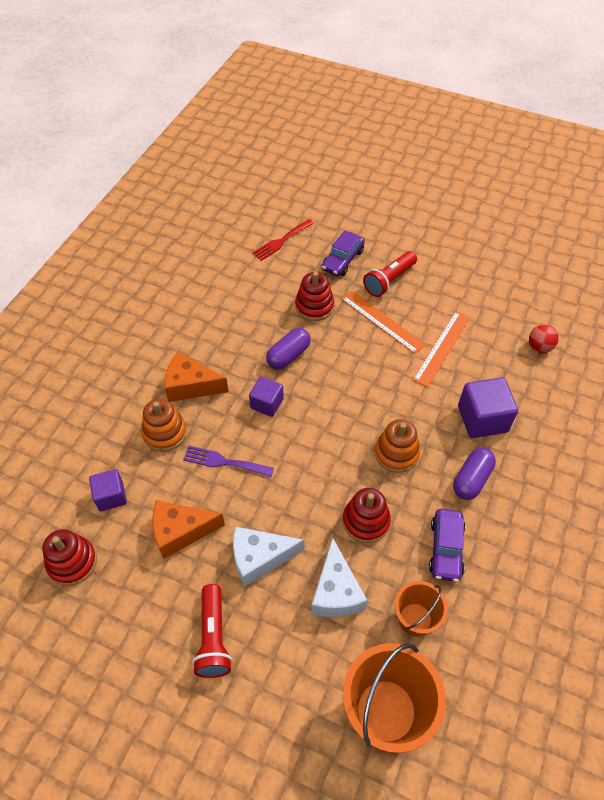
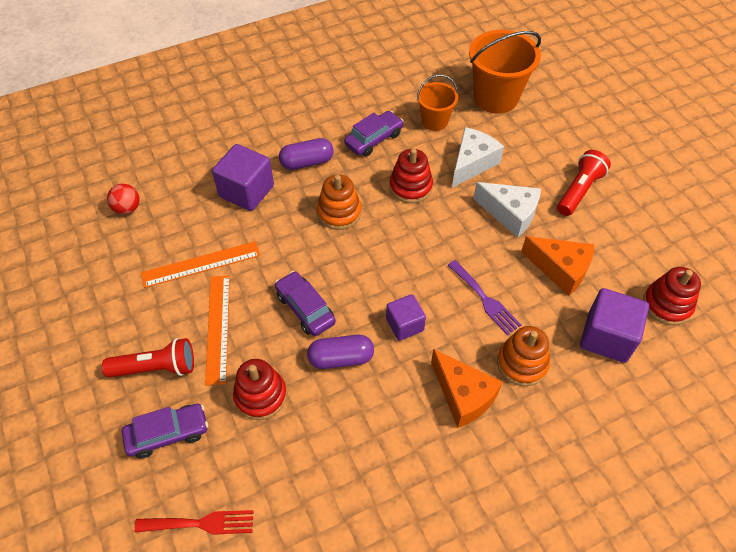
camera: 140 degrees left, 0 degrees up
purple cube [89,469,127,511] -> purple cube [580,288,649,363], size x1.59
none -> purple car [275,271,336,336]

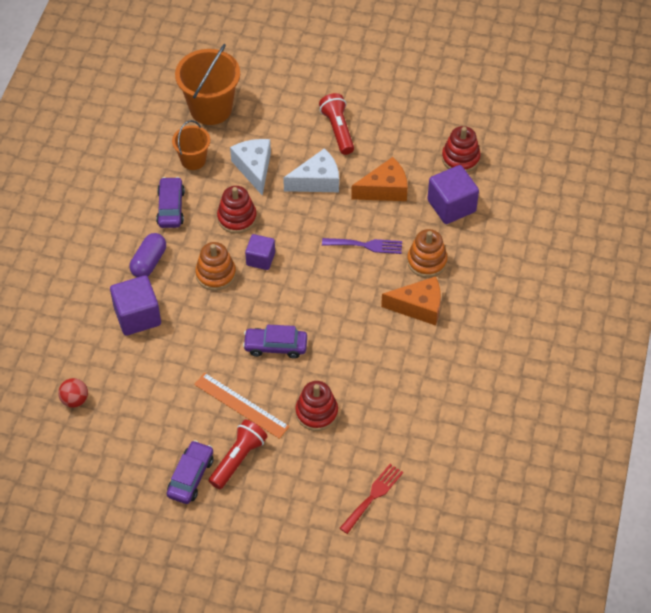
camera: 50 degrees left, 0 degrees up
purple car [122,404,208,459] -> purple car moved to [167,440,213,504]
orange ruler [141,241,260,288] -> none
purple capsule [307,335,374,369] -> none
purple cube [386,294,426,341] -> purple cube moved to [245,234,275,270]

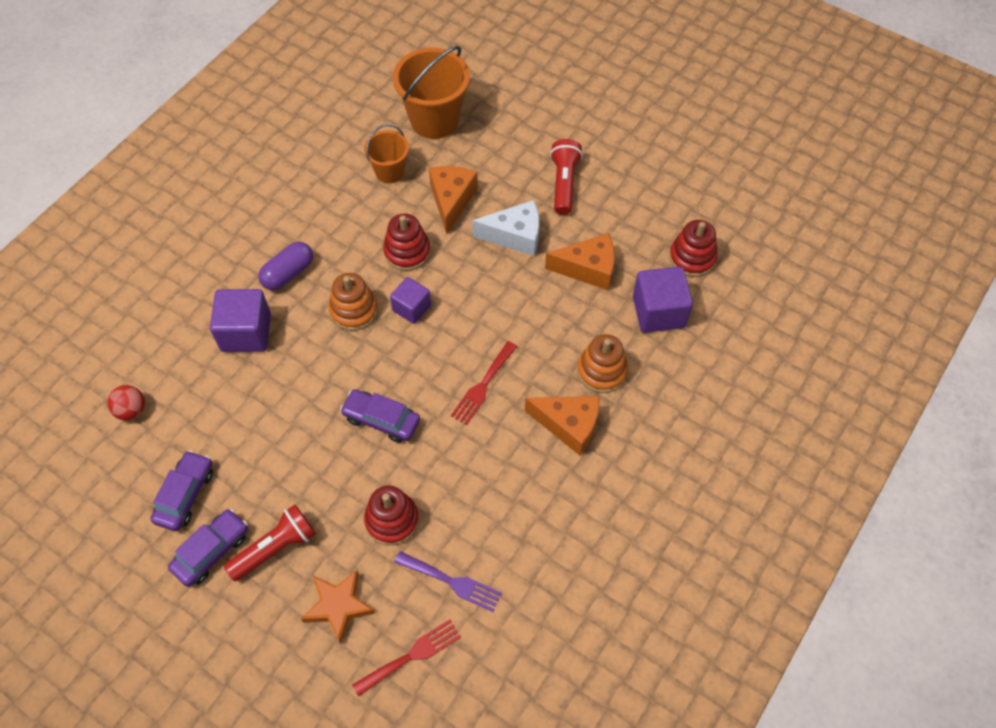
camera: 20 degrees right, 5 degrees up
purple car [156,177,185,228] -> purple car moved to [151,450,213,531]
orange ruler [194,373,290,439] -> none
white cheese [230,139,271,196] -> orange cheese [429,166,478,234]
purple fork [322,238,402,254] -> purple fork moved to [394,551,502,612]
none -> orange star [301,571,375,644]
none -> red fork [451,341,517,425]

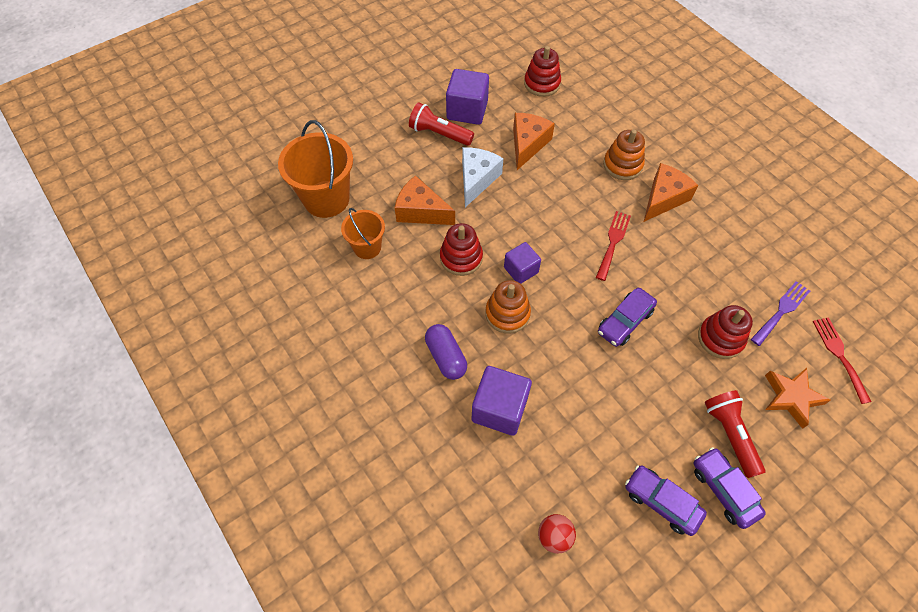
camera: 70 degrees left, 0 degrees up
red fork [451,341,517,425] -> red fork turned 120 degrees counterclockwise [596,211,631,281]
purple cube [633,266,693,333] -> purple cube moved to [446,69,489,125]

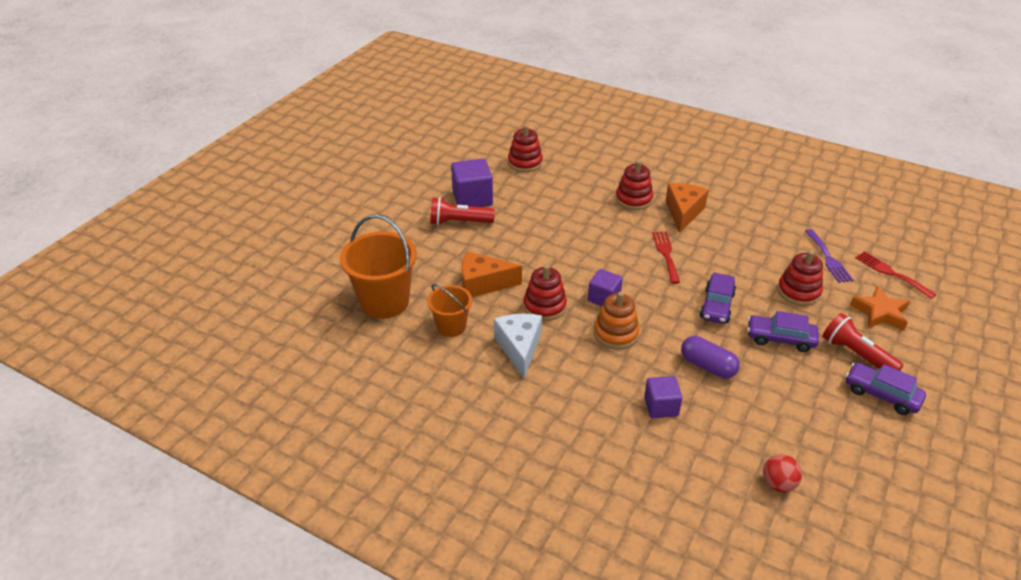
camera: 25 degrees left, 20 degrees down
purple capsule [425,324,467,380] -> purple capsule moved to [681,336,740,379]
white cheese [462,147,504,207] -> white cheese moved to [494,314,542,379]
purple cube [471,366,532,436] -> purple cube [644,376,683,418], size x0.63
orange cheese [513,113,555,170] -> none
orange stacking toy [603,129,645,180] -> red stacking toy [616,160,653,210]
purple car [625,465,707,536] -> purple car moved to [747,311,819,352]
purple fork [751,281,810,346] -> purple fork turned 150 degrees clockwise [805,229,853,283]

